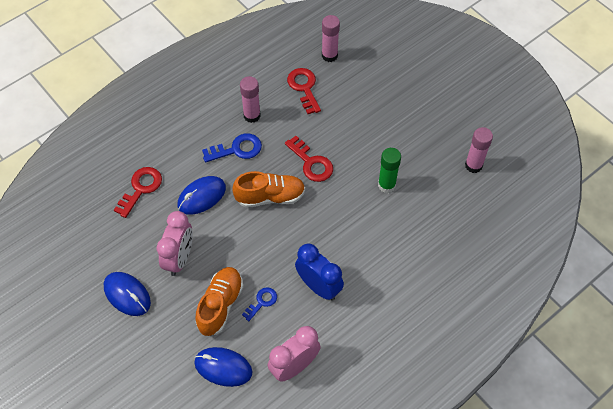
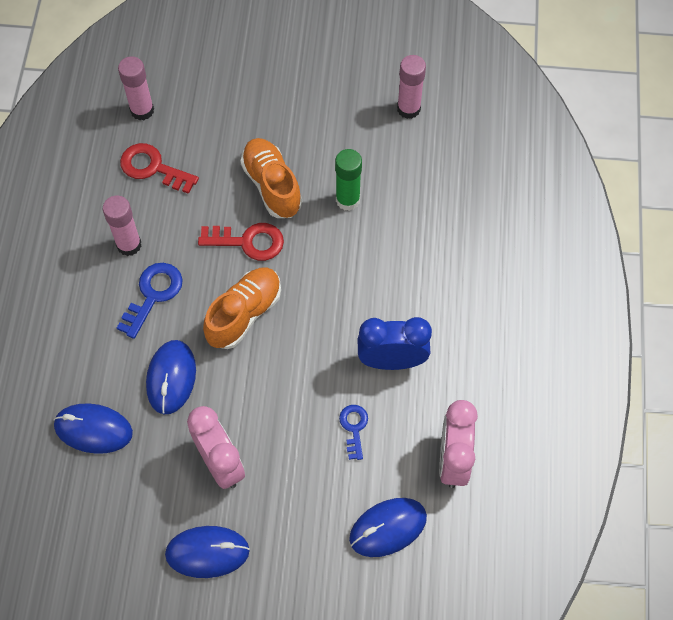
camera: 45 degrees left, 5 degrees up
red key [114,167,162,218] -> blue mouse [54,403,133,454]
orange shoe [195,267,243,336] -> orange shoe moved to [240,138,302,218]

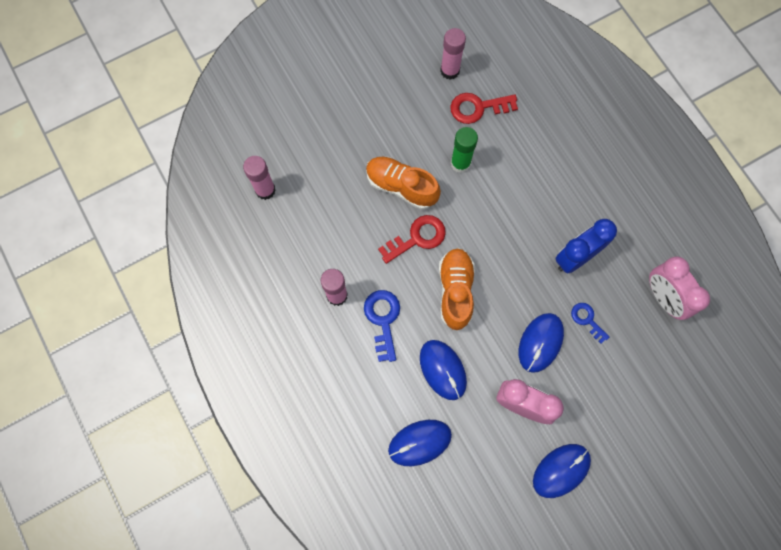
camera: 35 degrees left, 10 degrees up
red key [120,143,199,194] -> red key moved to [450,93,518,124]
blue mouse [349,498,427,557] -> blue mouse moved to [519,313,564,373]

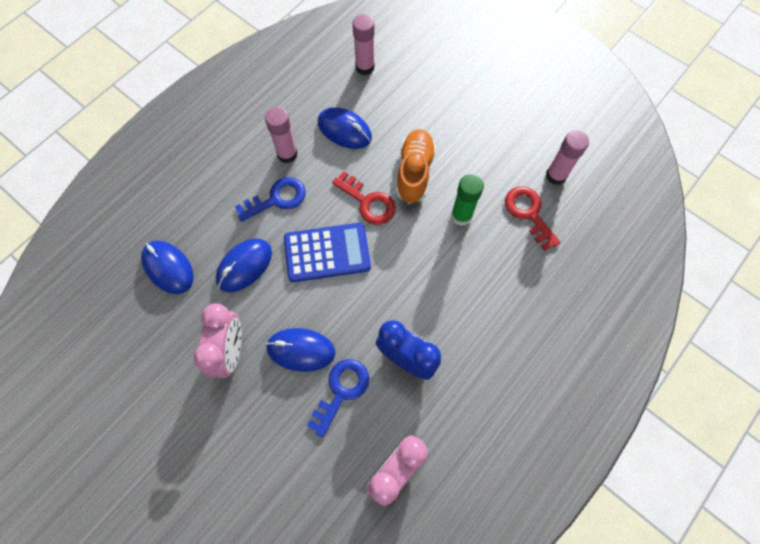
camera: 70 degrees right, 5 degrees down
orange shoe [439,248,475,330] -> blue calculator [284,223,371,282]
blue mouse [533,444,591,498] -> blue mouse moved to [318,107,372,149]
blue key [571,303,609,343] -> blue key [307,359,369,437], size x1.59

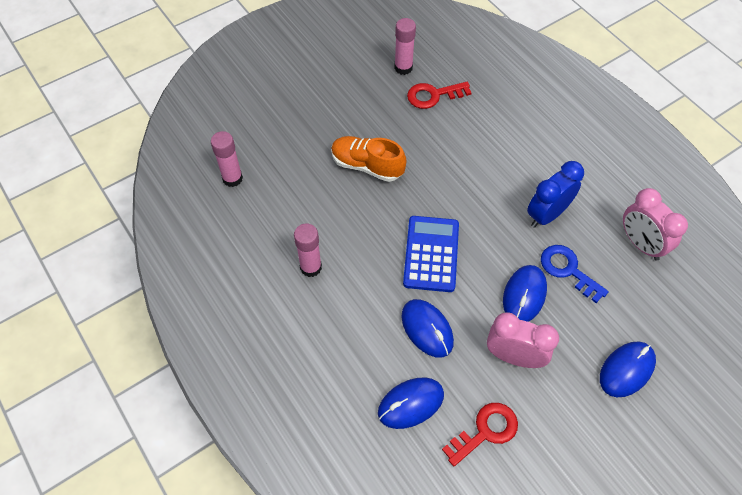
camera: 75 degrees left, 10 degrees down
blue key [235,177,306,222] -> none
blue mouse [318,107,372,149] -> blue mouse moved to [600,341,656,397]
red key [332,171,396,225] -> red key moved to [442,403,518,466]
green glue stick [451,174,484,226] -> none

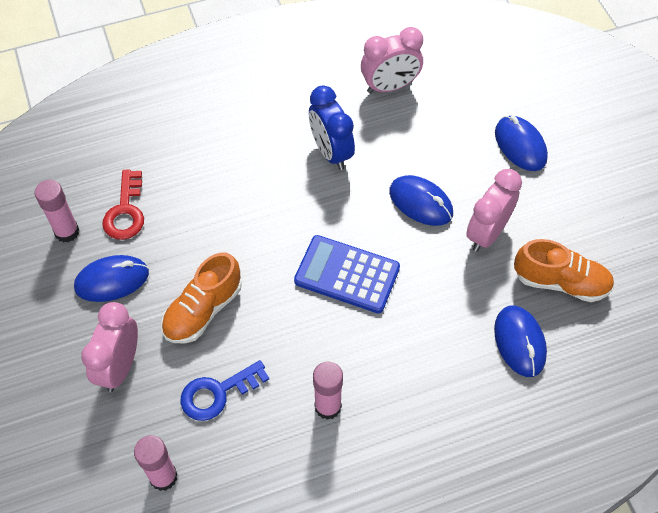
camera: 75 degrees left, 0 degrees up
blue mouse [401,299,454,358] -> blue mouse moved to [74,255,149,302]
red key [442,403,518,466] -> orange shoe [514,239,614,302]
blue key [541,245,609,303] -> blue key moved to [181,360,269,421]
none -> pink clock [81,302,138,392]

